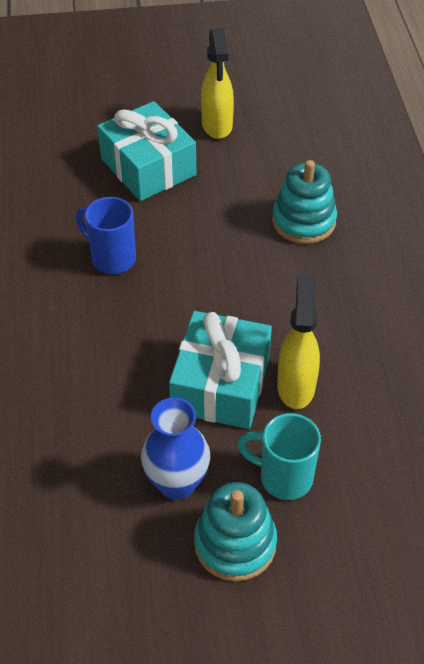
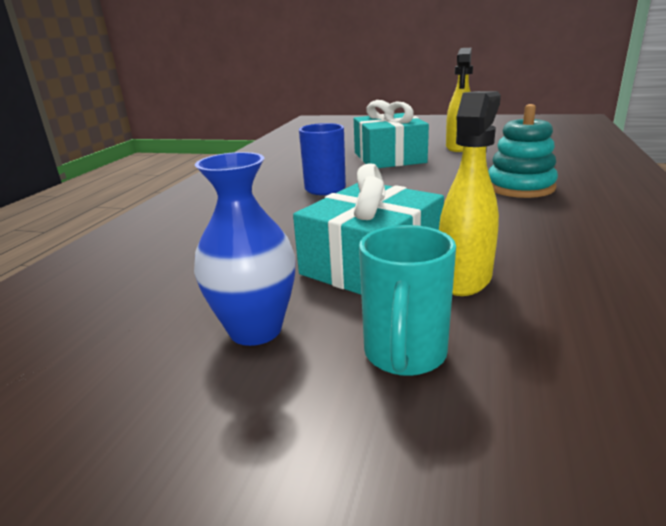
camera: 25 degrees right, 25 degrees down
turquoise stacking toy [194,482,277,581] -> none
turquoise mug [237,413,321,500] -> turquoise mug turned 120 degrees counterclockwise [359,225,456,376]

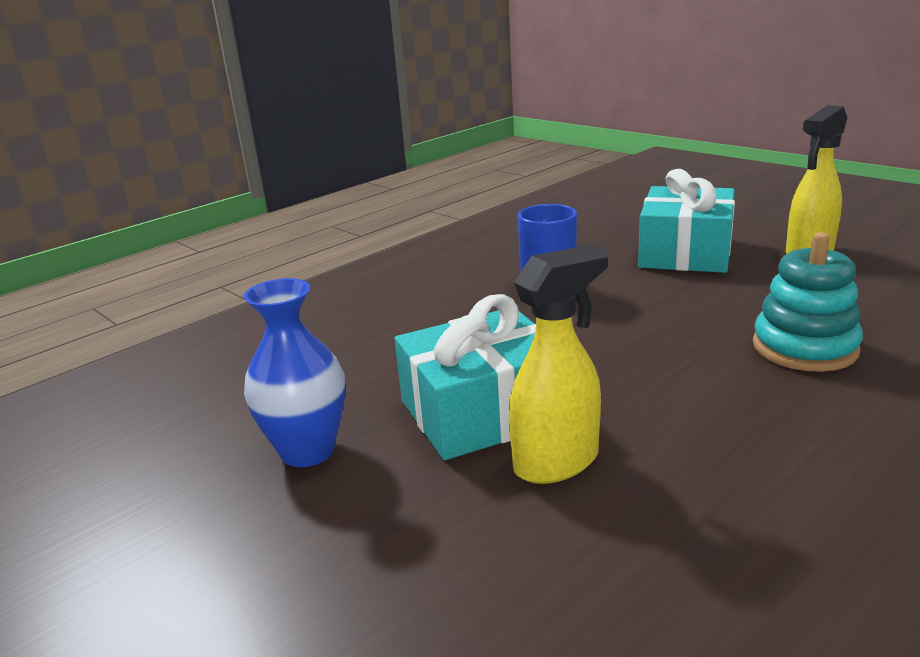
camera: 30 degrees right, 0 degrees up
turquoise mug [359,225,456,376] -> none

